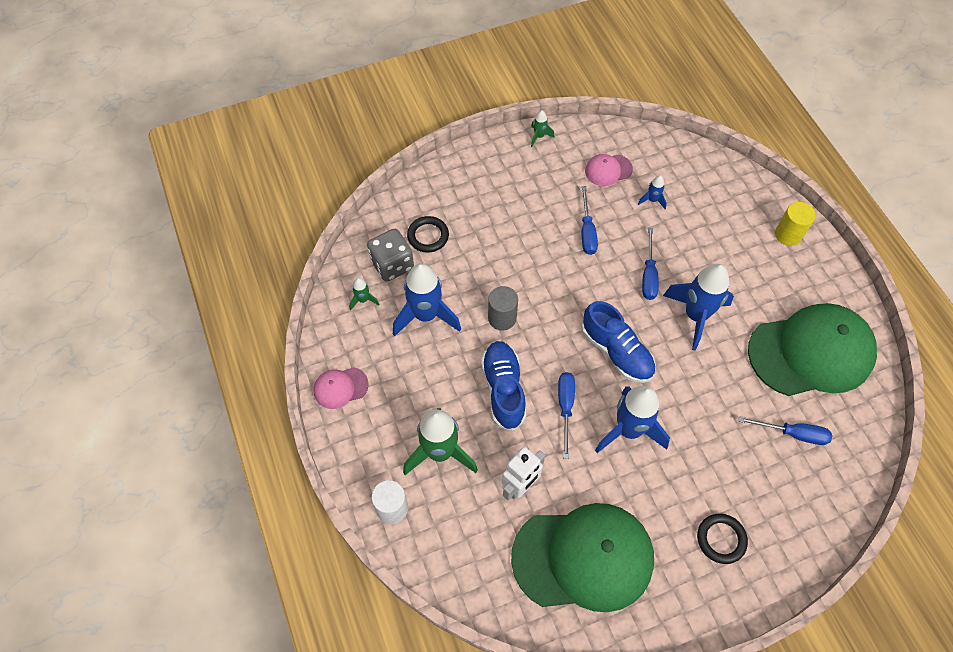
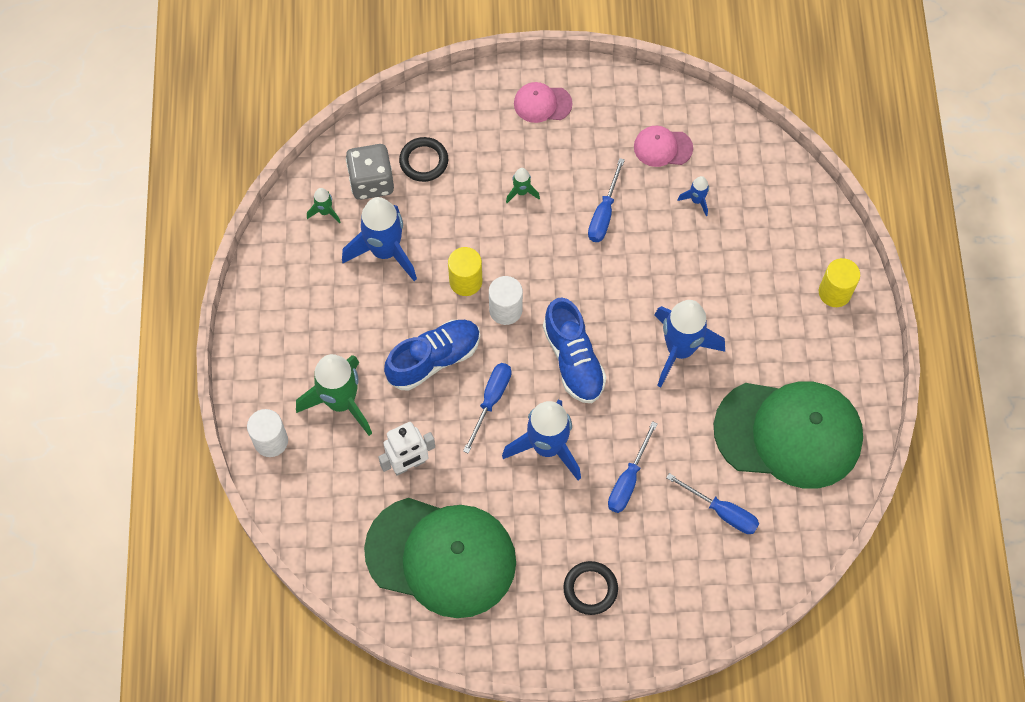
camera: 20 degrees right, 5 degrees up
pink cap [313,367,369,409] -> pink cap moved to [514,82,572,123]
blue shoe [481,341,526,431] -> blue shoe turned 45 degrees clockwise [384,320,480,390]
grey cylinder [488,286,518,330] -> yellow cylinder [448,247,482,296]
green rocket [531,110,554,147] -> green rocket moved to [506,168,540,203]
blue screwdriver [642,228,659,300] -> blue screwdriver moved to [608,421,658,513]
none -> white cylinder [489,276,523,325]

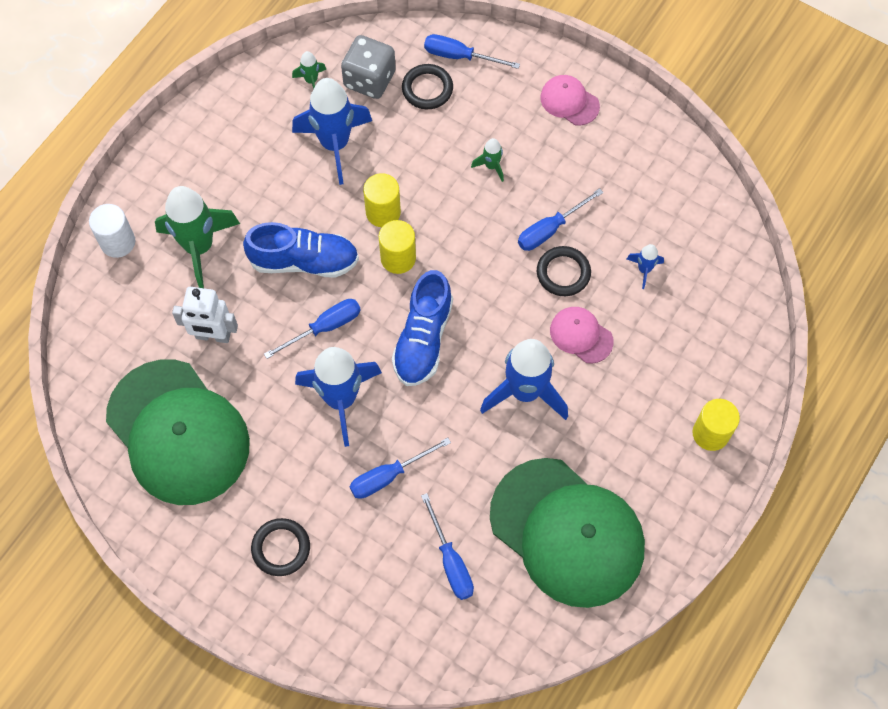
camera: 35 degrees right, 0 degrees up
white cylinder [489,276,523,325] -> yellow cylinder [379,220,416,274]
pink cap [634,126,693,167] -> pink cap moved to [550,307,614,364]
none -> blue screwdriver [424,34,520,69]
none -> black ring [537,246,591,296]

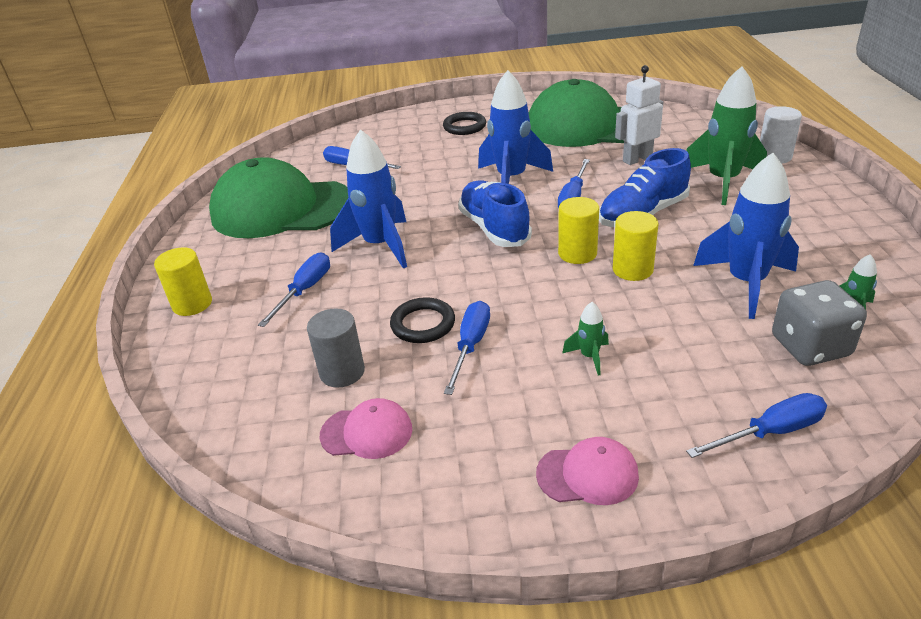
camera: 145 degrees right, 30 degrees down
blue screwdriver [350,437,451,499] -> blue screwdriver moved to [258,252,330,327]
black ring [402,64,453,109] -> none
pink cap [550,307,614,364] -> pink cap moved to [320,398,412,459]
blue rocket [627,244,664,289] -> grey cylinder [307,309,365,388]

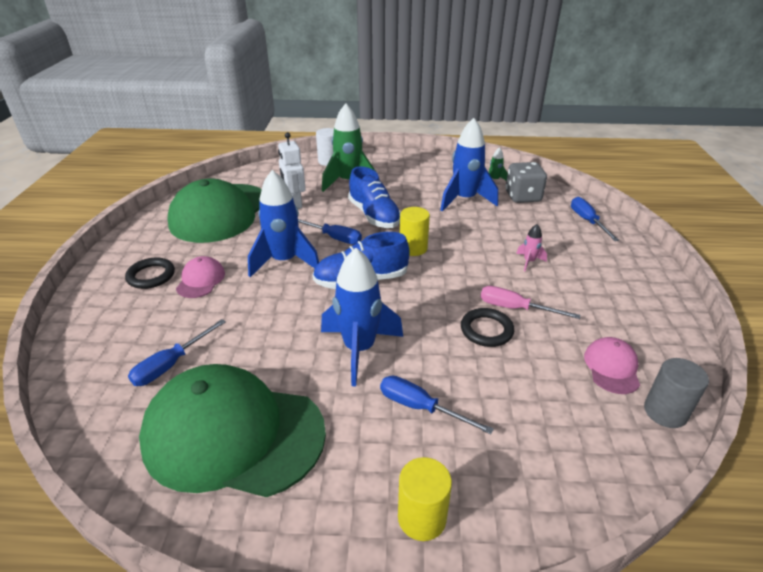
camera: 85 degrees left, 0 degrees up
green cap [209,157,349,238] -> green cap turned 90 degrees clockwise [139,364,326,497]
grey cylinder [307,309,365,388] -> grey cylinder moved to [644,358,709,428]
blue screwdriver [444,301,490,395] -> pink screwdriver [481,286,581,319]
pink cap [536,437,639,505] -> pink cap moved to [176,256,225,298]
green rocket [562,302,609,376] -> pink rocket [516,224,547,271]
yellow cylinder [613,211,658,281] -> none

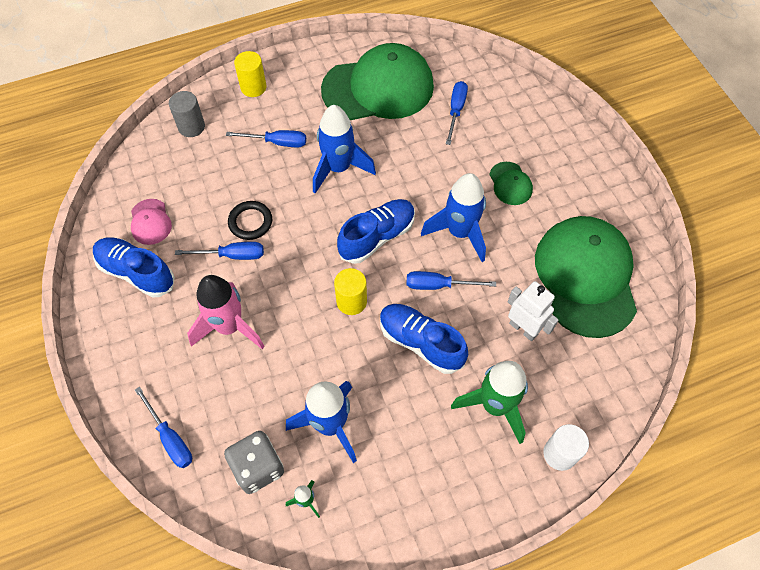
camera: 155 degrees right, 25 degrees up
black ring [125,258,175,289] -> none
pink cap [176,256,225,298] -> green cap [489,162,533,205]
pink screwdriver [481,286,581,319] -> blue screwdriver [175,242,264,260]
pink rocket [516,224,547,271] -> pink rocket [187,275,265,349], size x2.25
grey cylinder [644,358,709,428] -> grey cylinder moved to [169,91,205,137]
none -> blue shoe [93,237,175,298]

